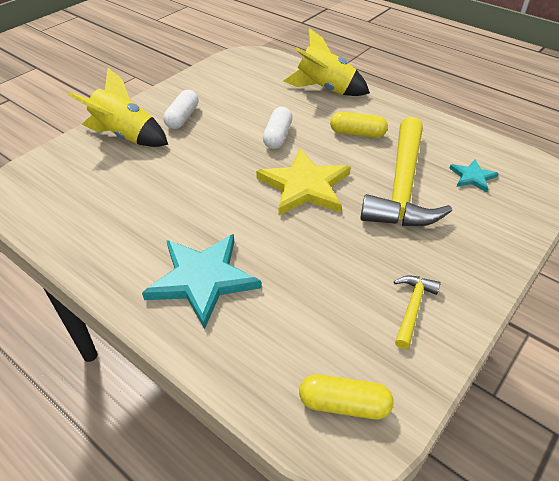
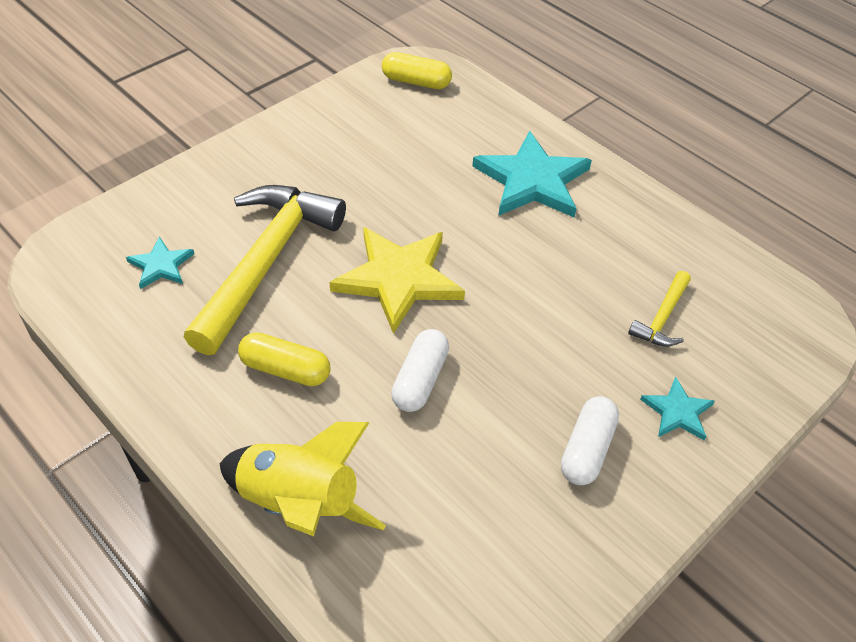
camera: 175 degrees left, 5 degrees up
yellow rocket [68,68,168,147] -> turquoise star [640,377,715,441]
yellow hammer [394,275,441,349] -> yellow hammer moved to [628,271,691,347]

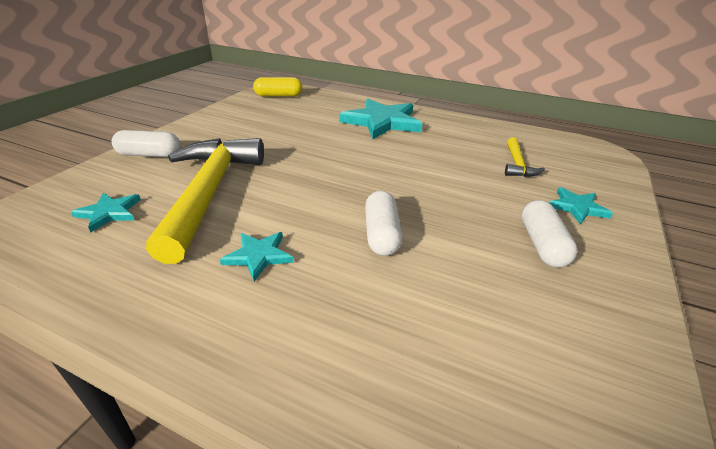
camera: 20 degrees left, 15 degrees down
yellow rocket [220,422,386,536] -> none
yellow capsule [238,332,330,386] -> turquoise star [220,232,293,282]
yellow star [329,227,465,334] -> none
none -> white capsule [112,130,181,157]

